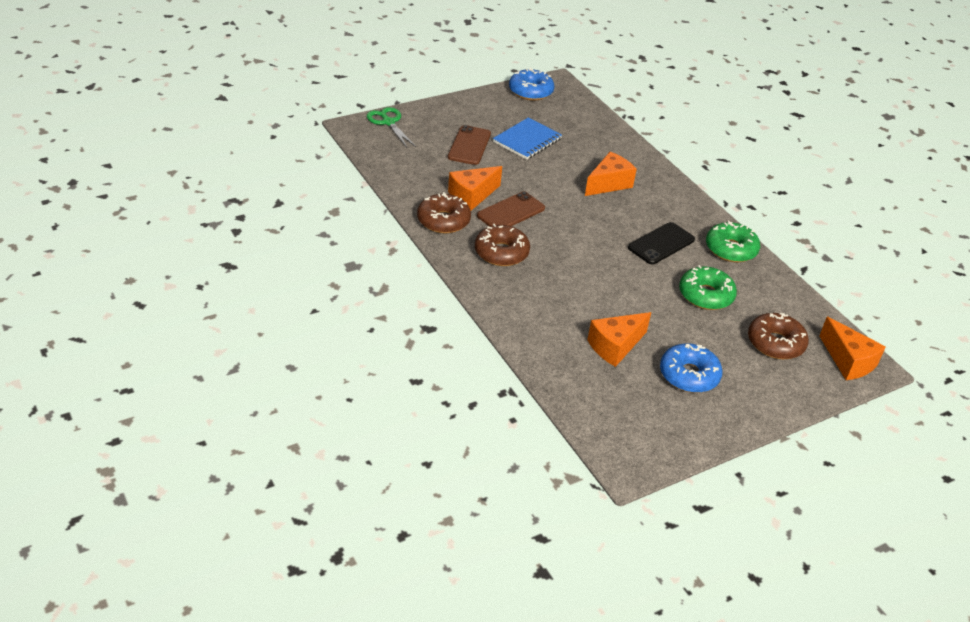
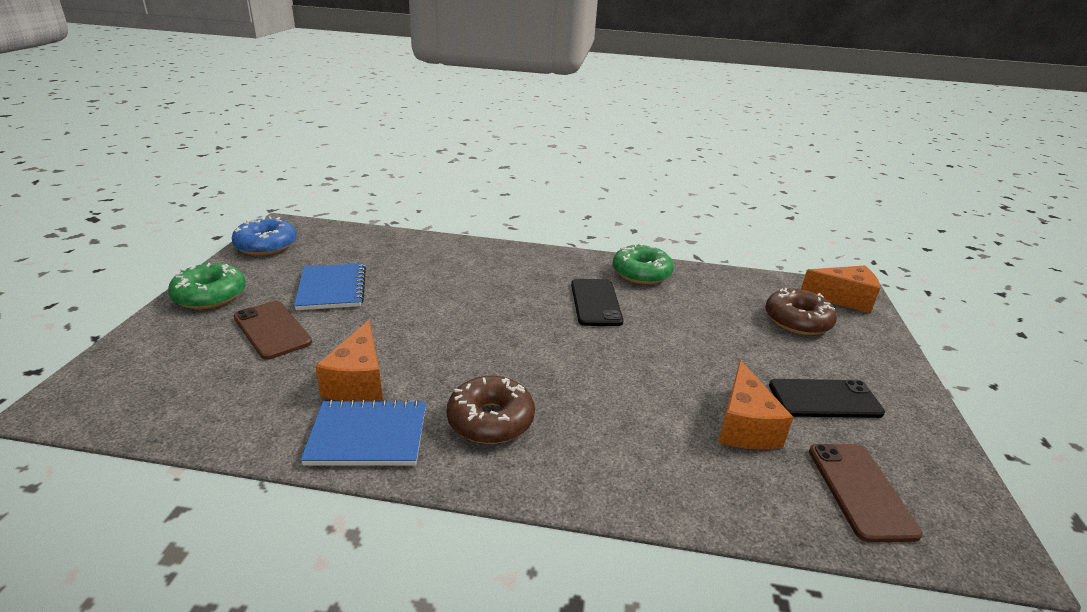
camera: 50 degrees left, 10 degrees down
green scissors [367,107,416,147] -> none
brown donut [417,192,471,233] -> blue notebook [300,399,426,466]
brown phone [477,191,545,227] -> brown phone moved to [809,444,923,542]
orange cheese [585,152,637,196] -> none
blue donut [660,343,723,393] -> black phone [769,379,885,418]
green donut [679,265,737,310] -> green donut moved to [168,263,246,309]

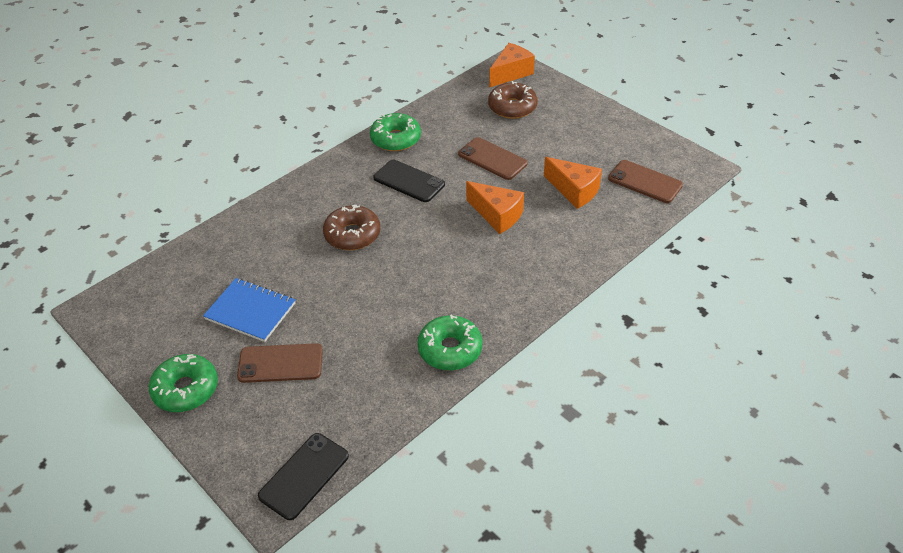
camera: 50 degrees left, 15 degrees up
blue donut [232,216,297,256] -> none
blue notebook [300,399,426,466] -> green donut [417,314,482,371]
orange cheese [315,320,383,401] -> orange cheese moved to [466,181,524,234]
brown donut [447,376,535,444] -> brown donut moved to [323,205,380,250]
black phone [769,379,885,418] -> black phone moved to [258,433,349,520]
none -> brown phone [458,137,528,180]

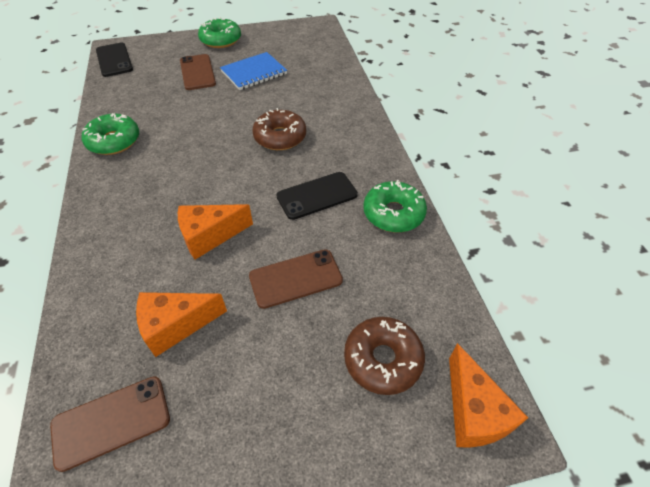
camera: 120 degrees right, 5 degrees up
brown phone [237,343,323,383] -> brown phone turned 45 degrees counterclockwise [180,54,216,90]

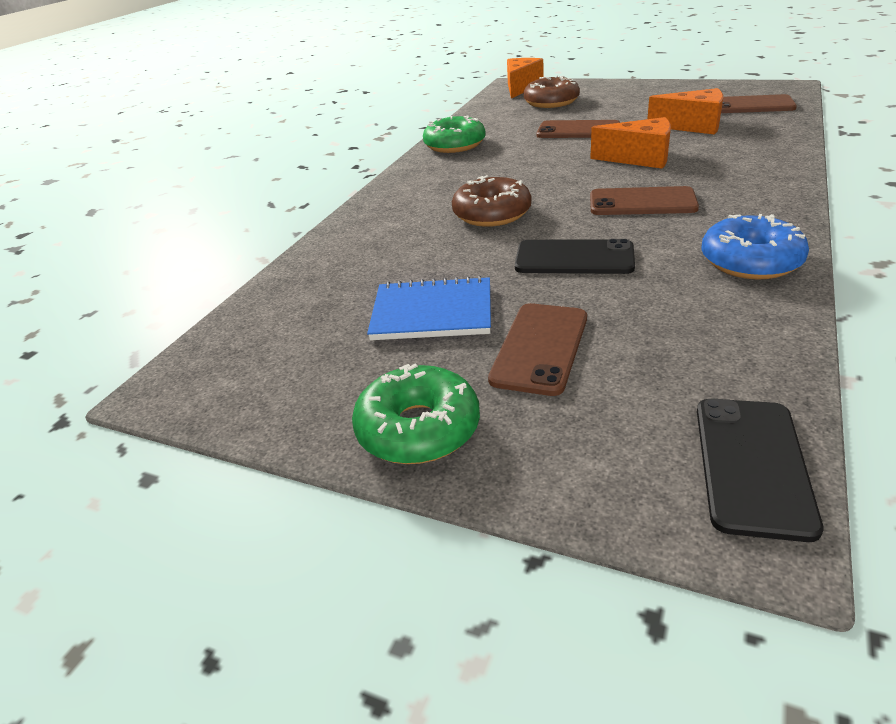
camera: 140 degrees left, 15 degrees down
green donut [82,113,139,155] -> blue donut [701,214,809,279]
black phone [276,172,358,220] -> black phone moved to [515,239,635,274]
none -> brown phone [590,186,699,215]

